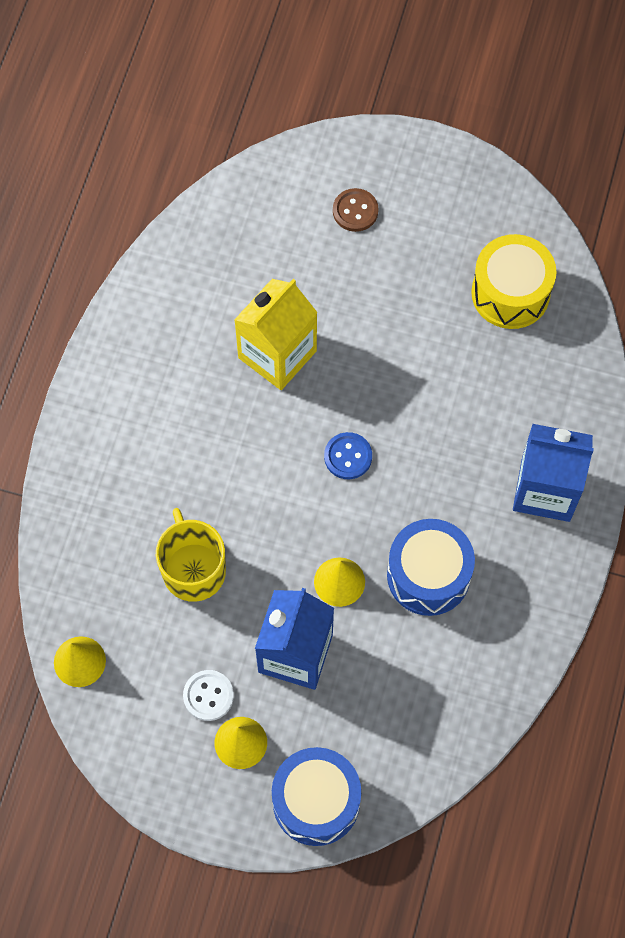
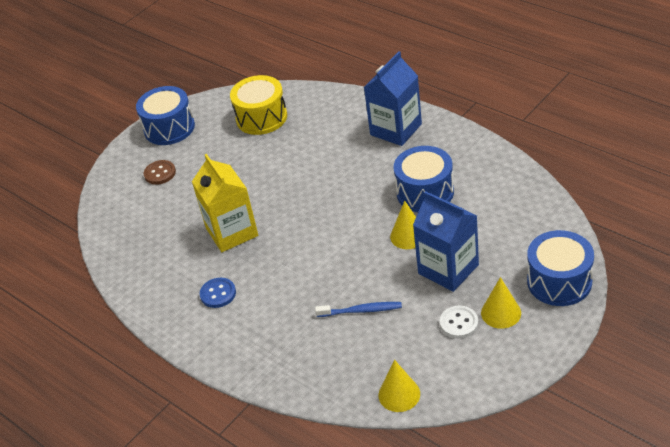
camera: 60 degrees left, 25 degrees down
yellow mug [156,508,226,602] -> blue toothbrush [315,302,402,317]
blue button [324,432,372,479] -> blue button moved to [200,278,236,308]
none -> blue drum [136,86,195,145]

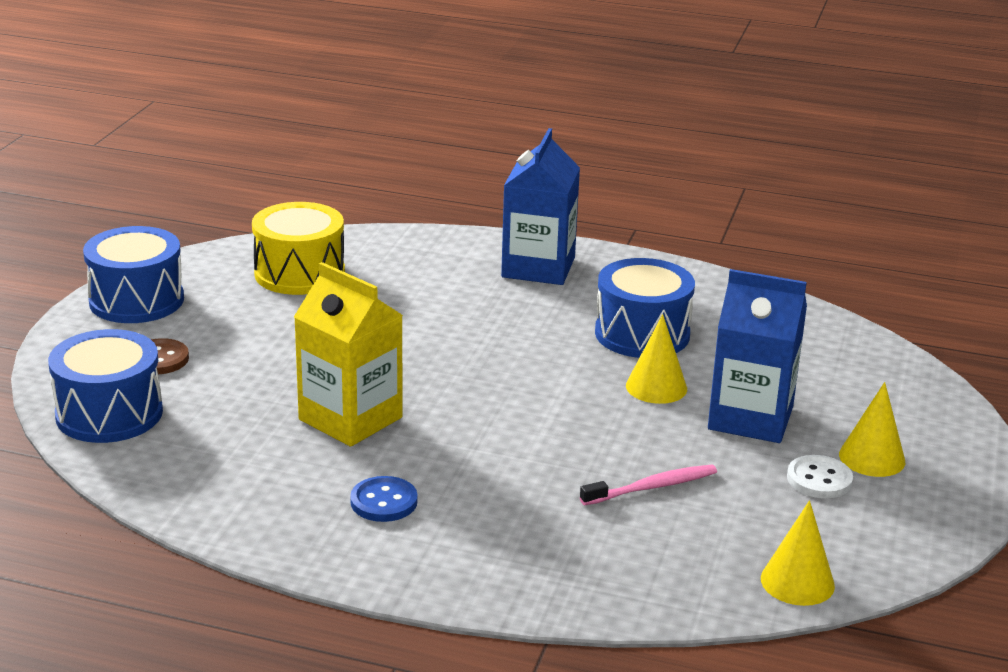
camera: 30 degrees left, 15 degrees down
blue toothbrush [315,302,402,317] -> pink toothbrush [580,464,717,505]
blue drum [527,230,594,306] -> blue drum moved to [48,329,163,443]

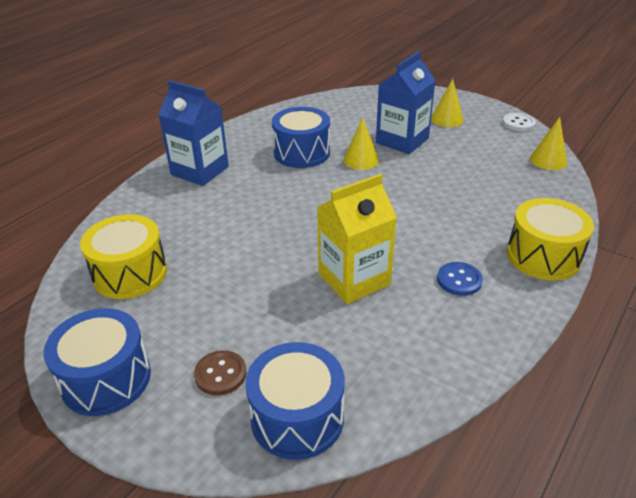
camera: 70 degrees left, 10 degrees up
pink toothbrush [580,464,717,505] -> none
white button [787,455,853,498] -> white button moved to [503,113,536,131]
none -> yellow drum [507,198,594,280]

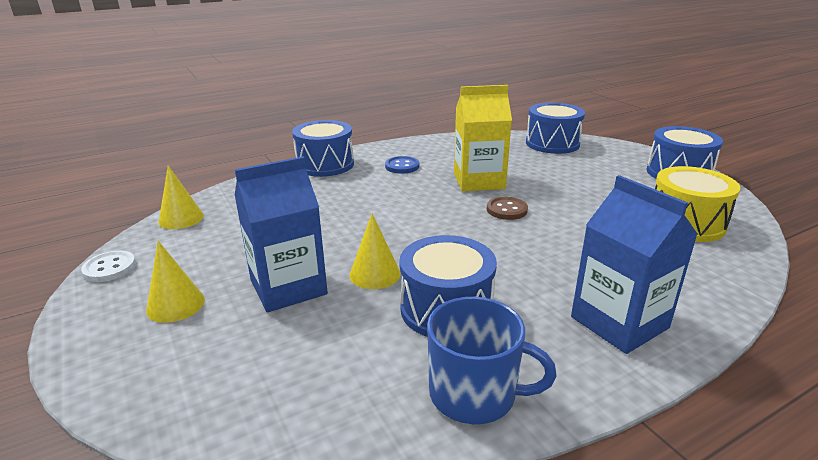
camera: 155 degrees left, 10 degrees down
brown button [194,350,247,395] -> brown button moved to [487,197,528,220]
yellow drum [507,198,594,280] -> blue drum [292,120,354,177]
none -> blue mug [427,297,557,424]

